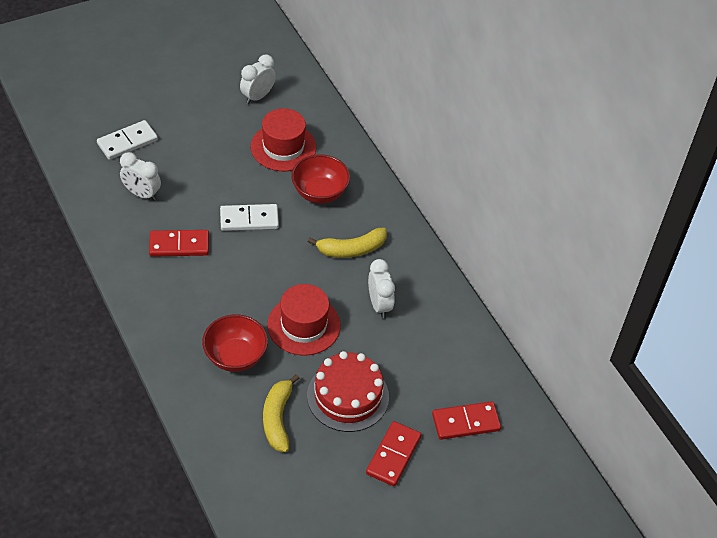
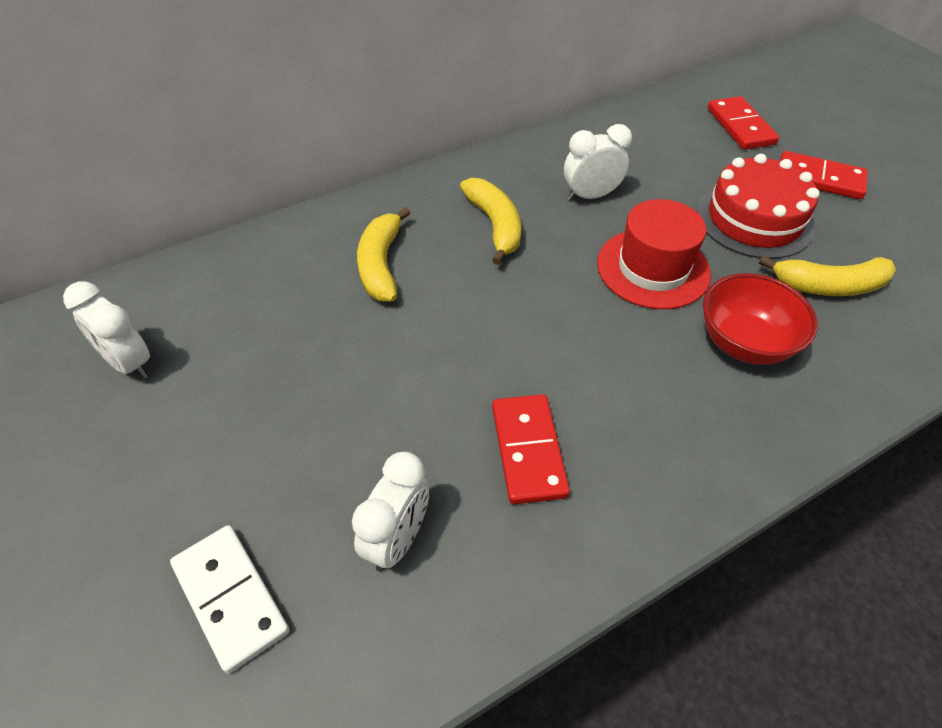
camera: 90 degrees left, 0 degrees up
white domino [220,204,279,231] -> none
red hat [251,108,316,171] -> none
red bowl [291,155,350,203] -> yellow banana [357,207,410,302]

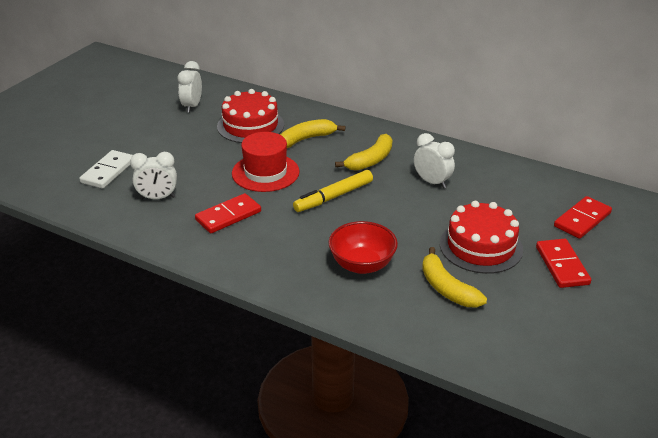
camera: 60 degrees right, 15 degrees down
red hat [597,199,711,309] -> red hat moved to [232,132,300,192]
none -> red cake [217,89,284,143]
none -> yellow marker [293,170,373,212]

